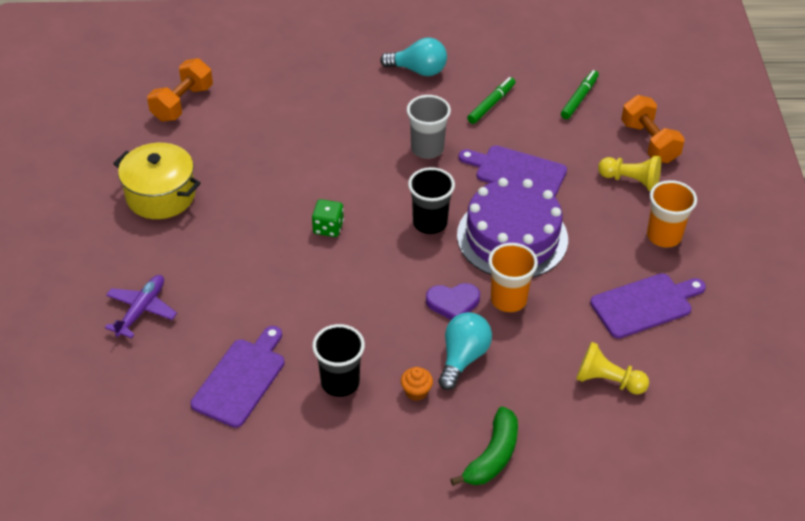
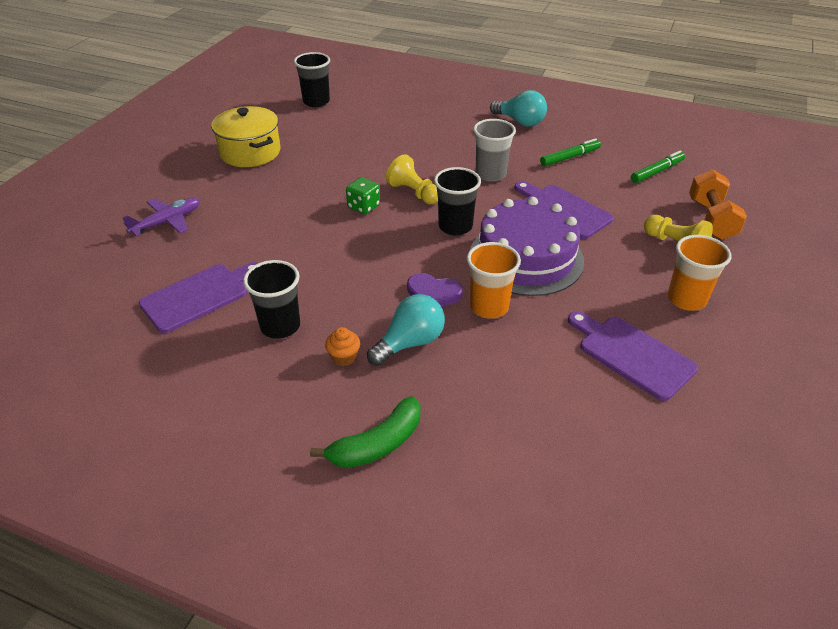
camera: 25 degrees right, 5 degrees down
orange dumbbell [147,58,213,121] -> black cup [294,52,330,107]
yellow pawn [576,342,649,394] -> yellow pawn moved to [386,154,438,205]
purple cutting board [590,273,706,339] -> purple cutting board turned 135 degrees counterclockwise [568,311,698,401]

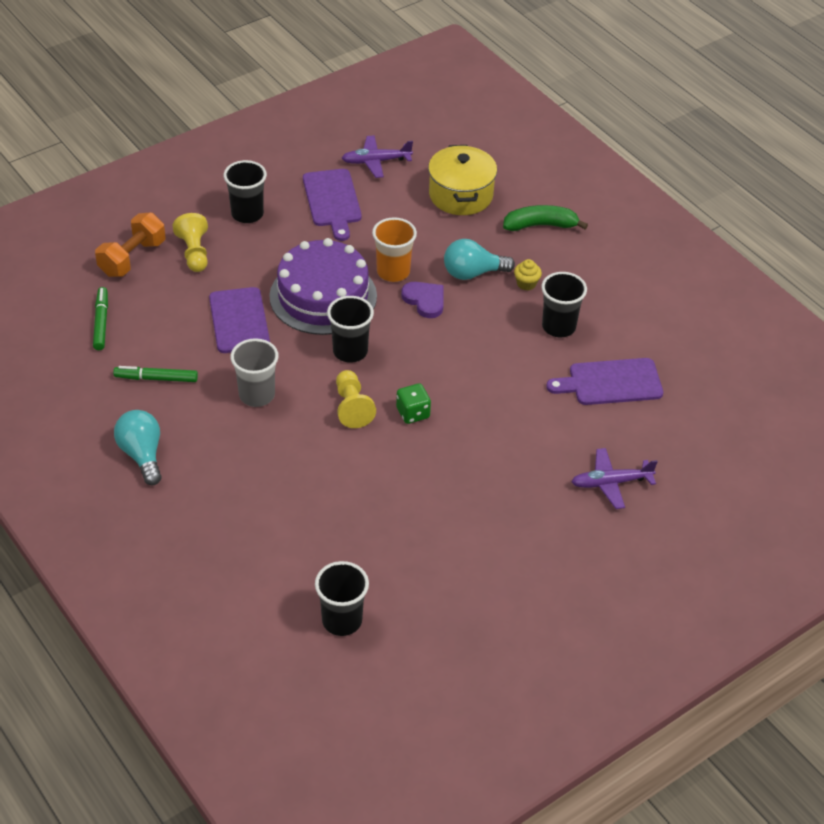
camera: 150 degrees left, 5 degrees up
yellow pot [211,106,280,167] -> yellow pot moved to [428,145,497,215]
orange cupcake [325,327,360,366] -> yellow cupcake [514,259,542,291]
green marker [631,151,685,183] -> green marker turned 90 degrees clockwise [93,287,108,350]
orange cup [668,235,732,311] -> black cup [223,160,267,223]
none -> purple plane [342,135,413,178]

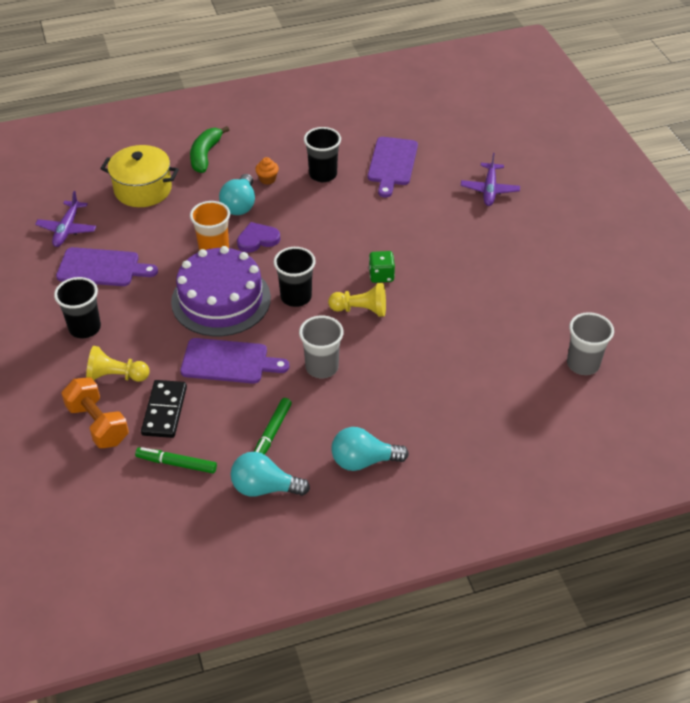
camera: 70 degrees left, 0 degrees up
black cup [315,561,369,636] -> grey cup [567,312,614,375]
yellow cupcake [514,259,542,291] -> orange cupcake [255,157,279,185]
none -> black domino [141,380,187,438]
none -> turquoise light bulb [230,452,310,497]

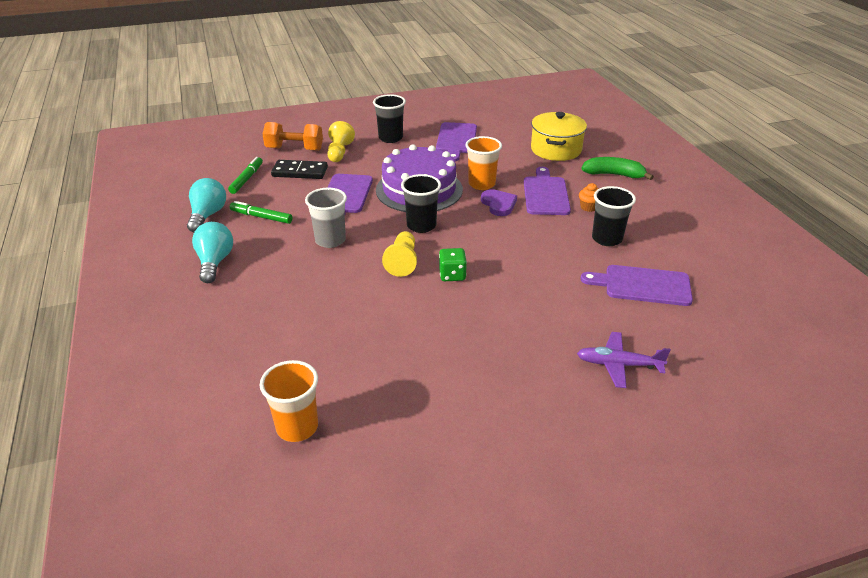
camera: 90 degrees right, 10 degrees down
purple plane [35,191,97,247] -> none
orange dumbbell [61,377,129,448] -> orange dumbbell turned 45 degrees clockwise [263,122,323,151]
turquoise light bulb [219,174,255,215] -> purple cutting board [524,167,571,215]
grey cup [567,312,614,375] -> orange cup [260,360,318,442]

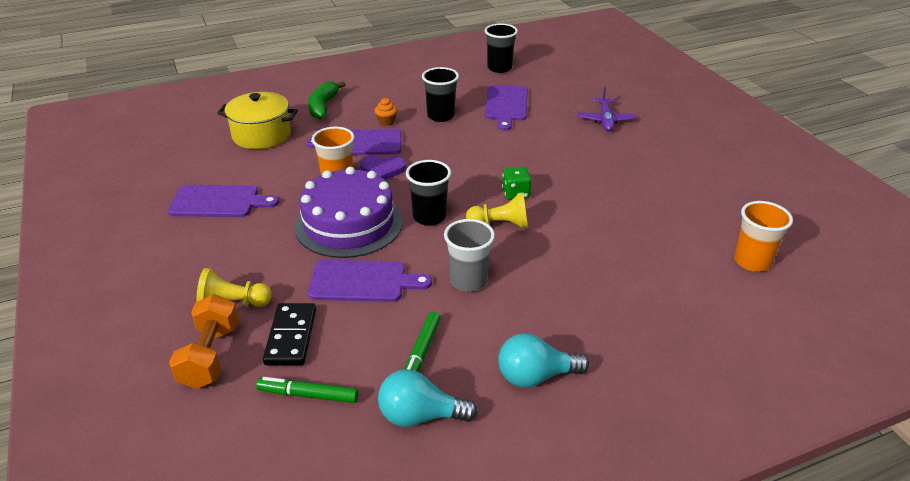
camera: 95 degrees left, 0 degrees up
black cup [373,94,406,143] -> black cup moved to [484,23,518,73]
purple heart [481,189,517,216] -> purple heart turned 150 degrees counterclockwise [360,156,406,180]

